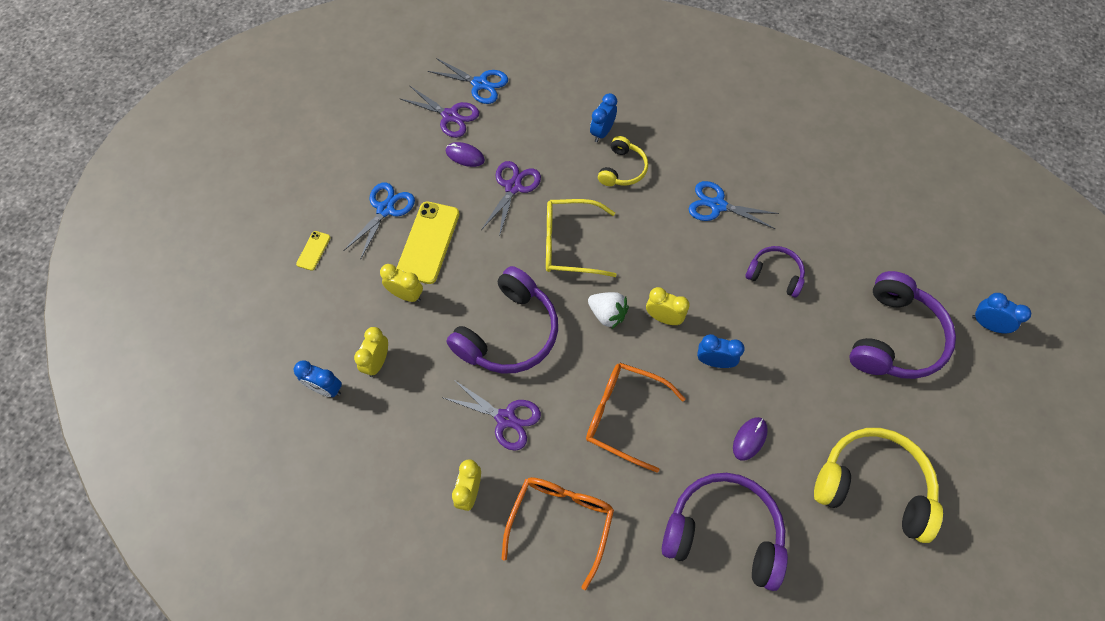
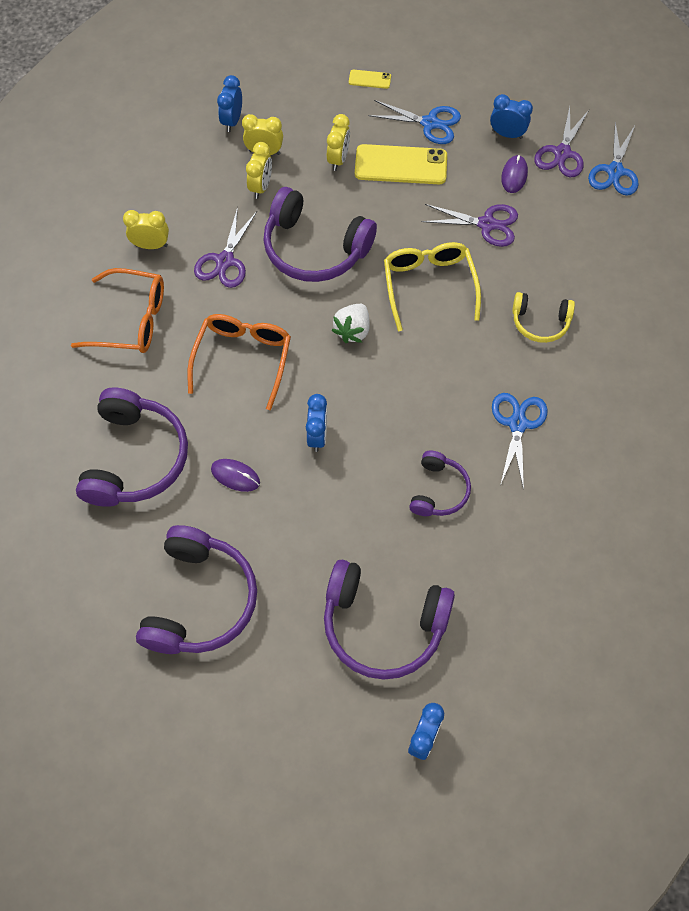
camera: 80 degrees right, 0 degrees up
blue clock [590,93,617,142] -> blue clock moved to [490,94,533,139]
yellow clock [646,287,690,325] -> yellow clock moved to [246,142,272,199]
yellow headphones [814,428,943,543] -> purple headphones [136,525,257,654]

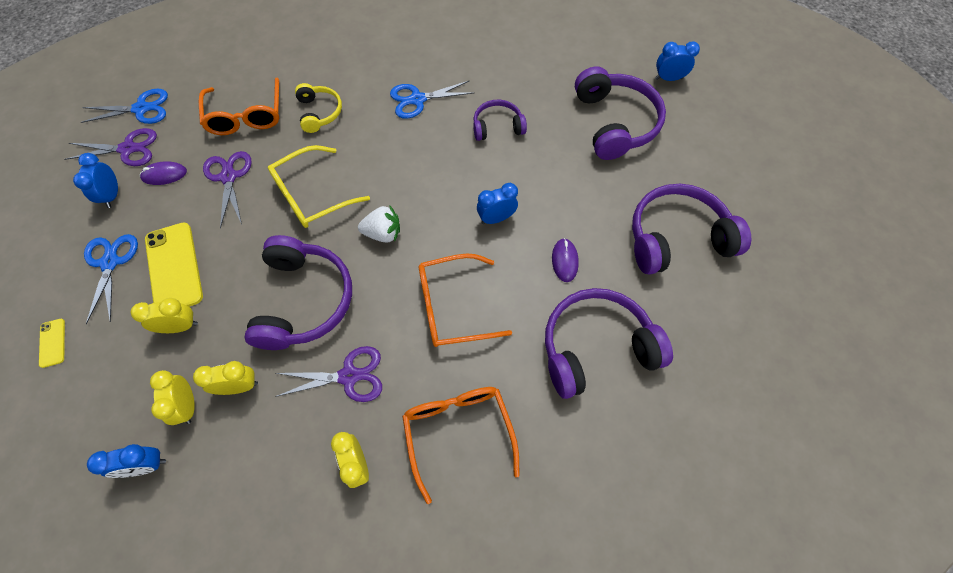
camera: 115 degrees left, 0 degrees up
none -> orange glasses [199,78,279,135]

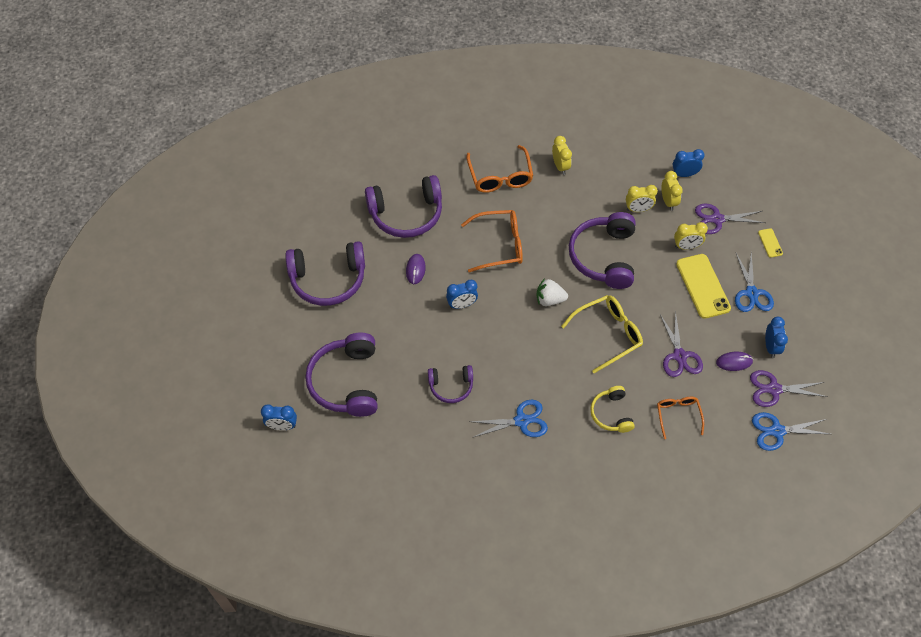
camera: 175 degrees left, 5 degrees down
orange glasses [199,78,279,135] -> orange glasses [657,397,704,439], size x0.62
purple scissors [275,346,382,402] -> purple scissors moved to [695,204,765,234]

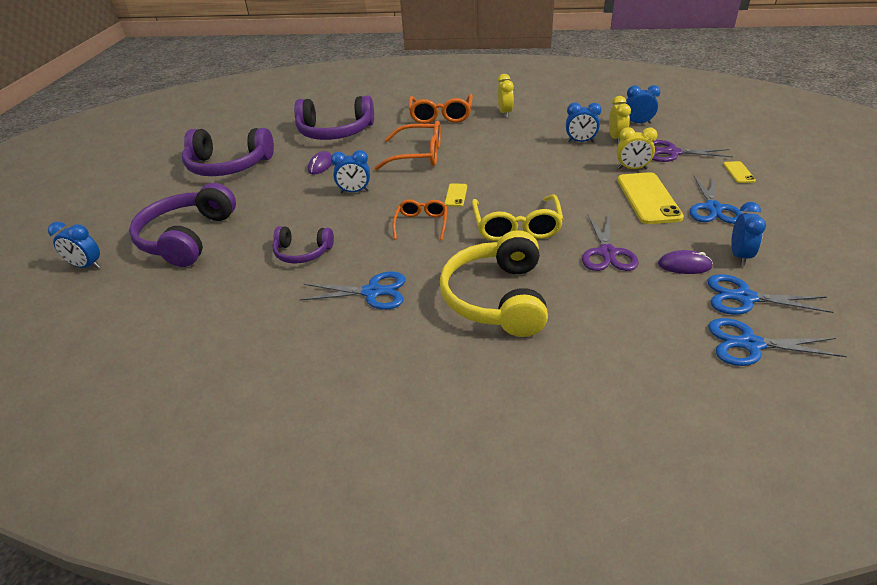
camera: 15 degrees right, 20 degrees down
white strawberry [536,278,568,306] -> yellow phone [445,183,467,206]
yellow glasses [561,295,643,373] -> yellow glasses turned 105 degrees clockwise [472,194,564,241]
purple headphones [569,212,636,289] -> none
yellow headphones [590,386,635,433] -> yellow headphones [440,230,548,337], size x1.81
yellow clock [626,185,658,212] -> blue clock [566,103,601,142]
orange glasses [657,397,704,439] -> orange glasses moved to [393,199,447,240]
purple scissors [750,370,828,407] -> blue scissors [707,274,834,315]

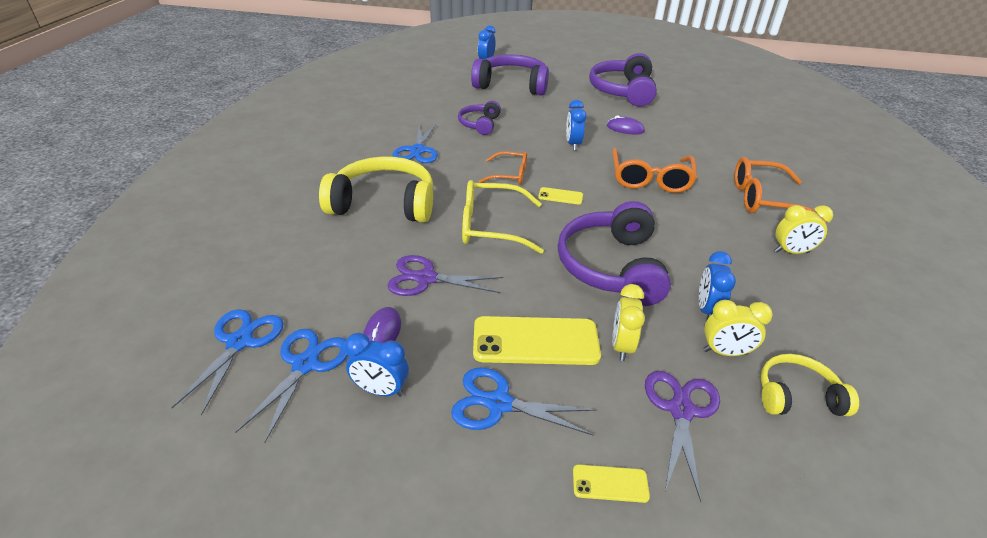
camera: 90 degrees right, 0 degrees up
purple headphones [294,96,374,140] -> purple headphones moved to [558,201,671,306]
blue clock [625,85,660,124] -> yellow headphones [760,354,859,416]

